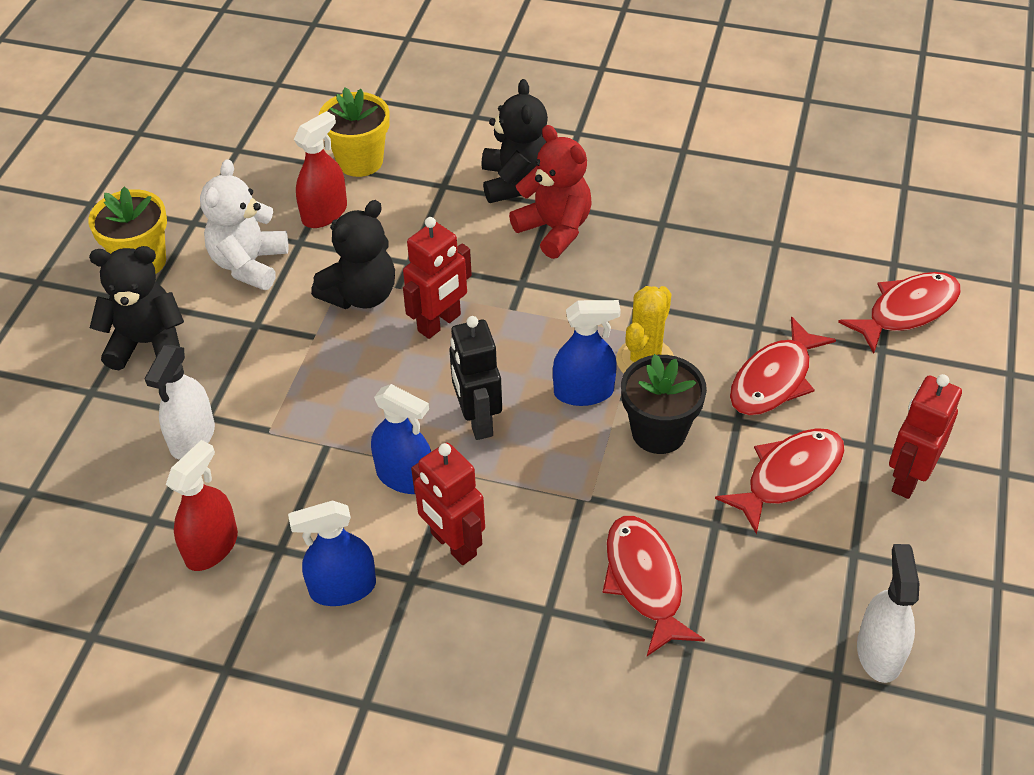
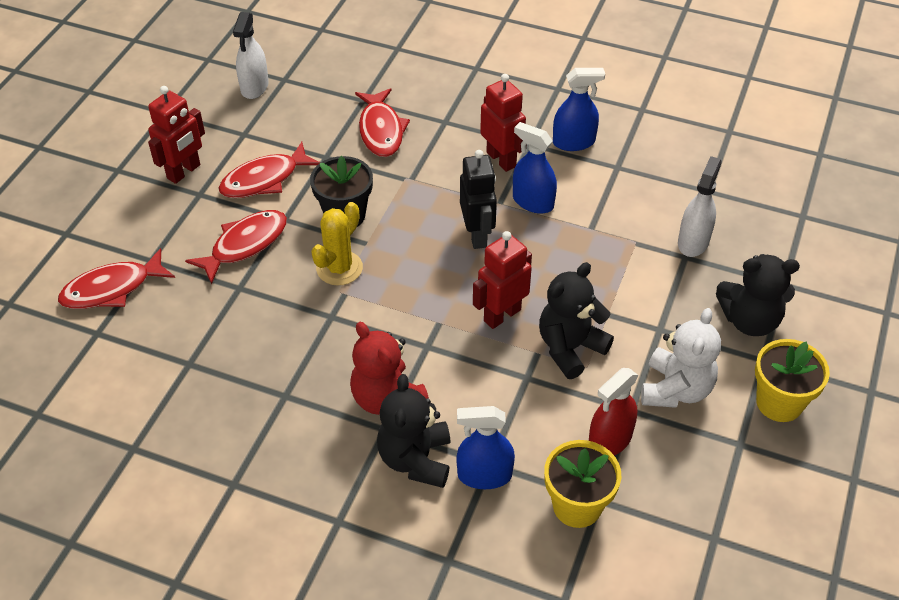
camera: 175 degrees left, 0 degrees up
red spray bottle [166,440,238,571] -> none
blue spray bottle [553,300,621,406] -> blue spray bottle moved to [457,406,515,489]

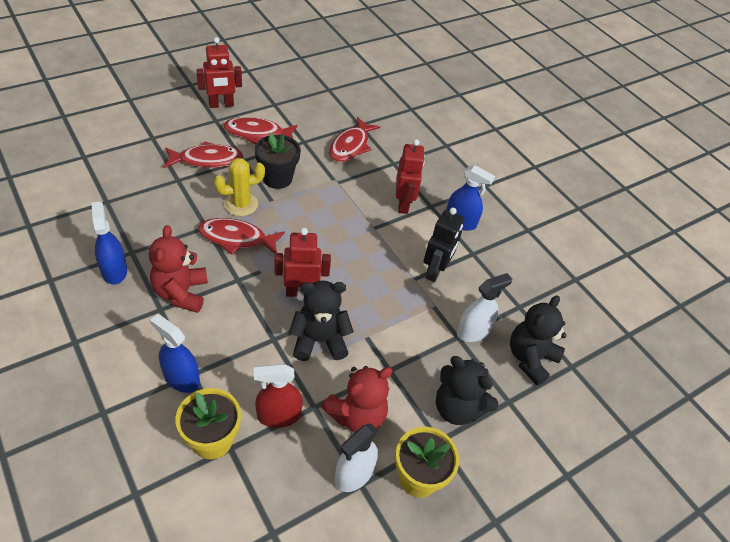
camera: 30 degrees right, 0 degrees up
red fish [58,248,175,309] -> red fish moved to [198,218,285,254]
white spray bottle [233,12,269,99] -> white spray bottle moved to [335,424,378,492]
black teddy bear [377,374,451,488] -> black teddy bear moved to [510,295,566,386]
black robot [460,150,497,249] -> black robot moved to [424,208,464,282]
blue spray bottle [513,122,557,214] -> blue spray bottle moved to [92,201,127,285]
white teddy bear [641,308,721,408] -> red teddy bear [322,366,393,432]

